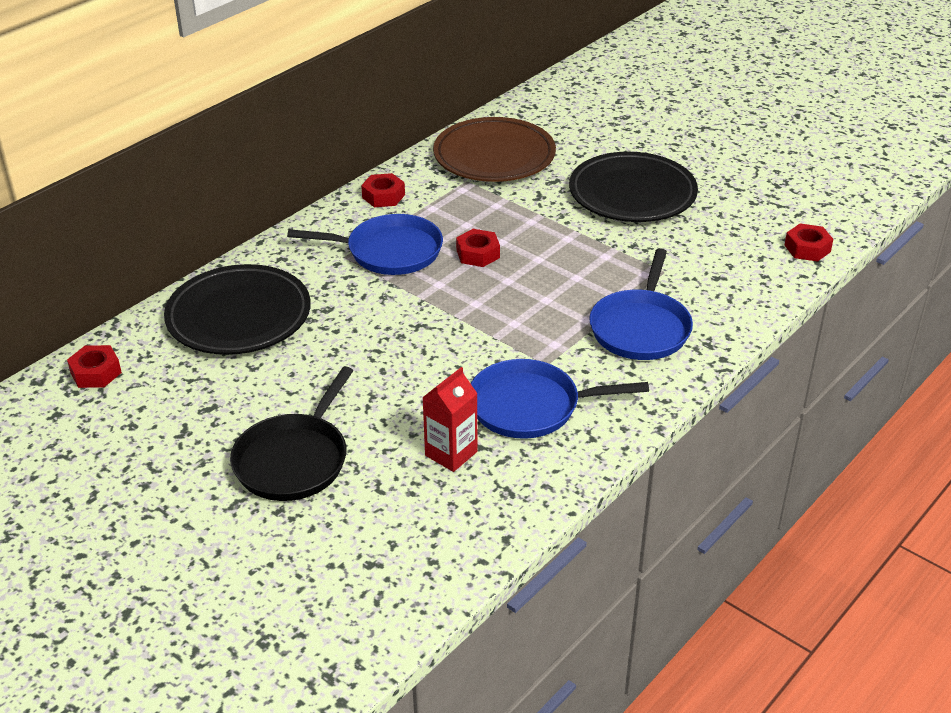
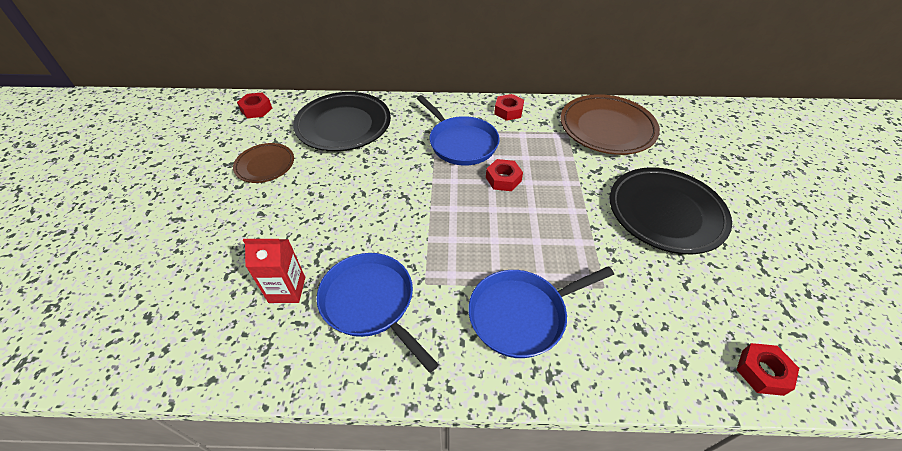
camera: 50 degrees right, 10 degrees up
black pan [230,366,354,501] -> none
none -> brown plate [233,143,294,183]

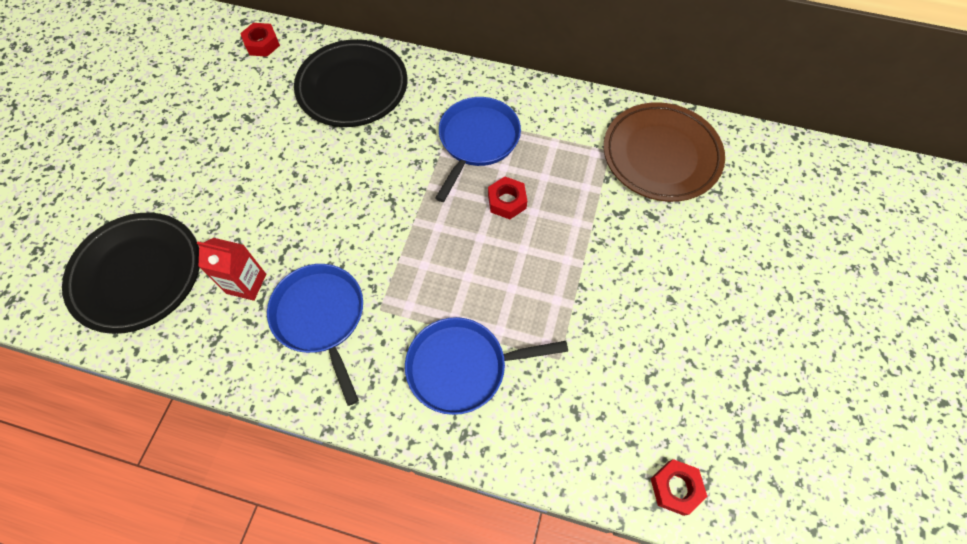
camera: 15 degrees right, 15 degrees up
brown plate [233,143,294,183] -> none
blue pan [417,95,500,165] -> blue pan turned 135 degrees counterclockwise [435,97,521,202]
red nut [494,94,524,121] -> none
black plate [610,167,732,254] -> black plate moved to [62,213,200,334]

